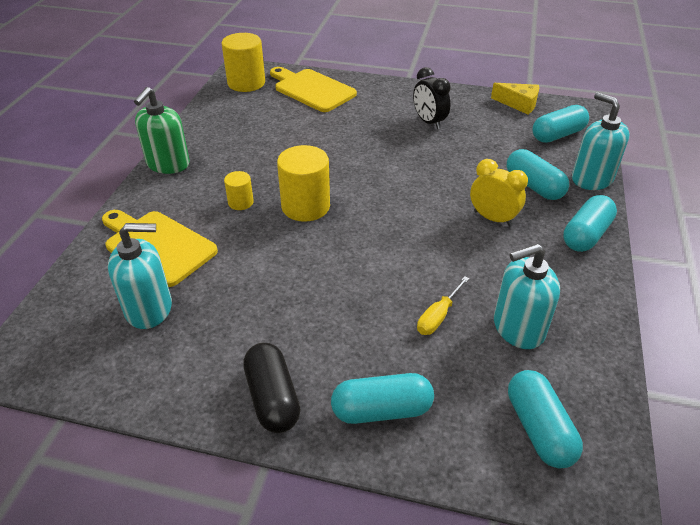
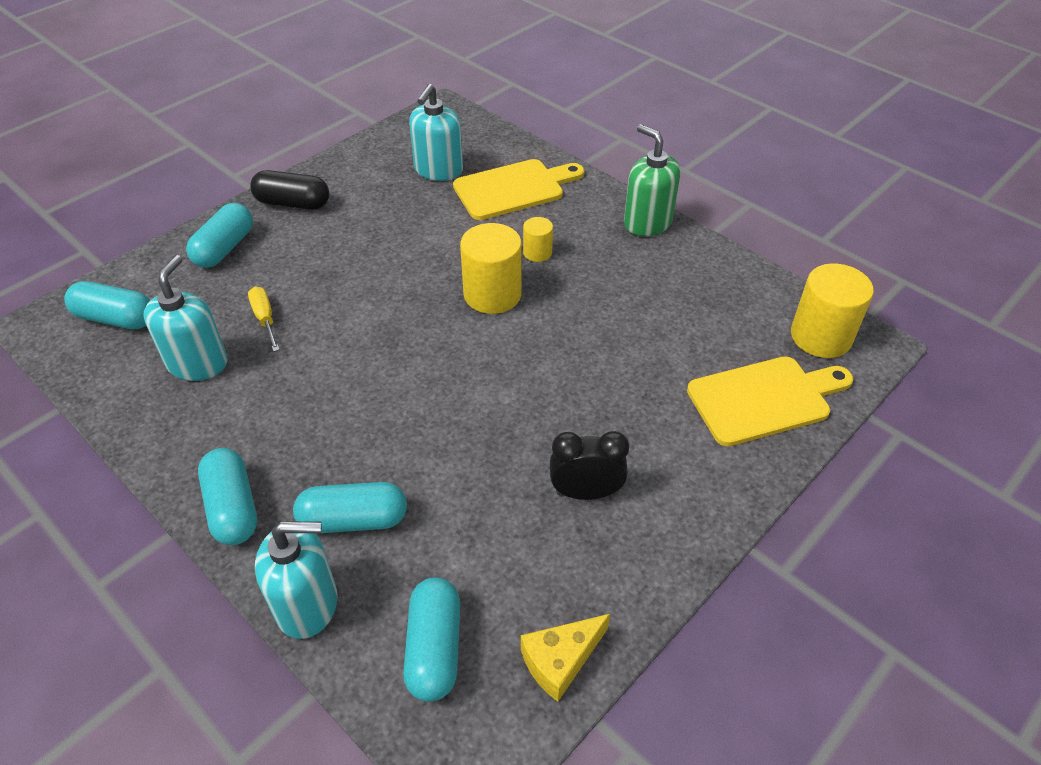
camera: 120 degrees right, 5 degrees up
yellow clock [470,159,528,227] -> none

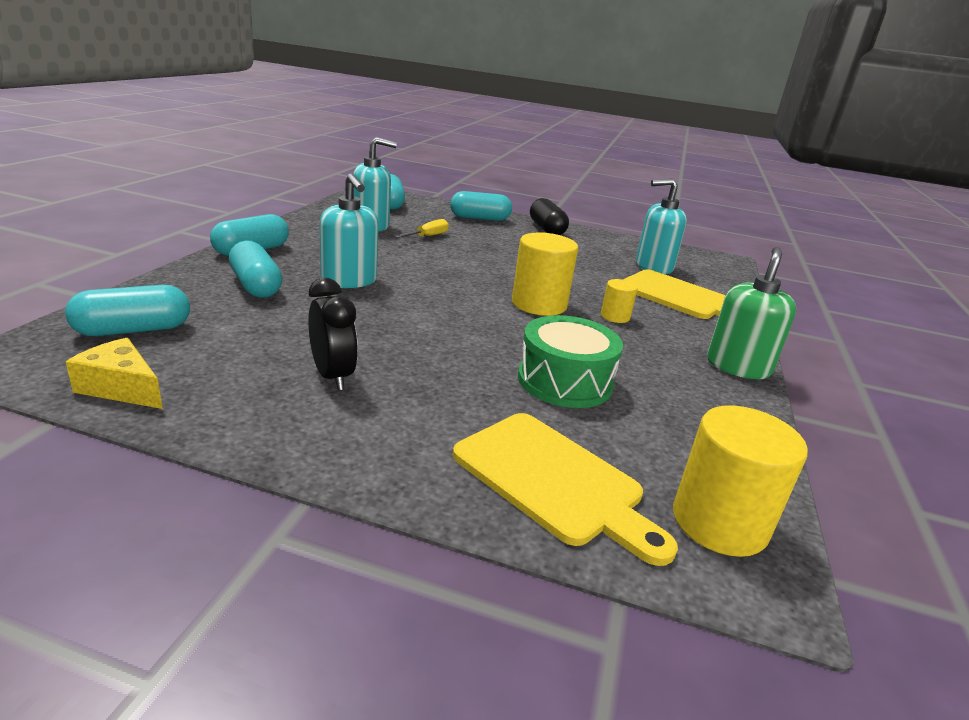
camera: 60 degrees right, 20 degrees down
turquoise soap dispenser [255,521,338,639] -> turquoise soap dispenser moved to [319,173,379,288]
none -> green drum [518,315,623,408]

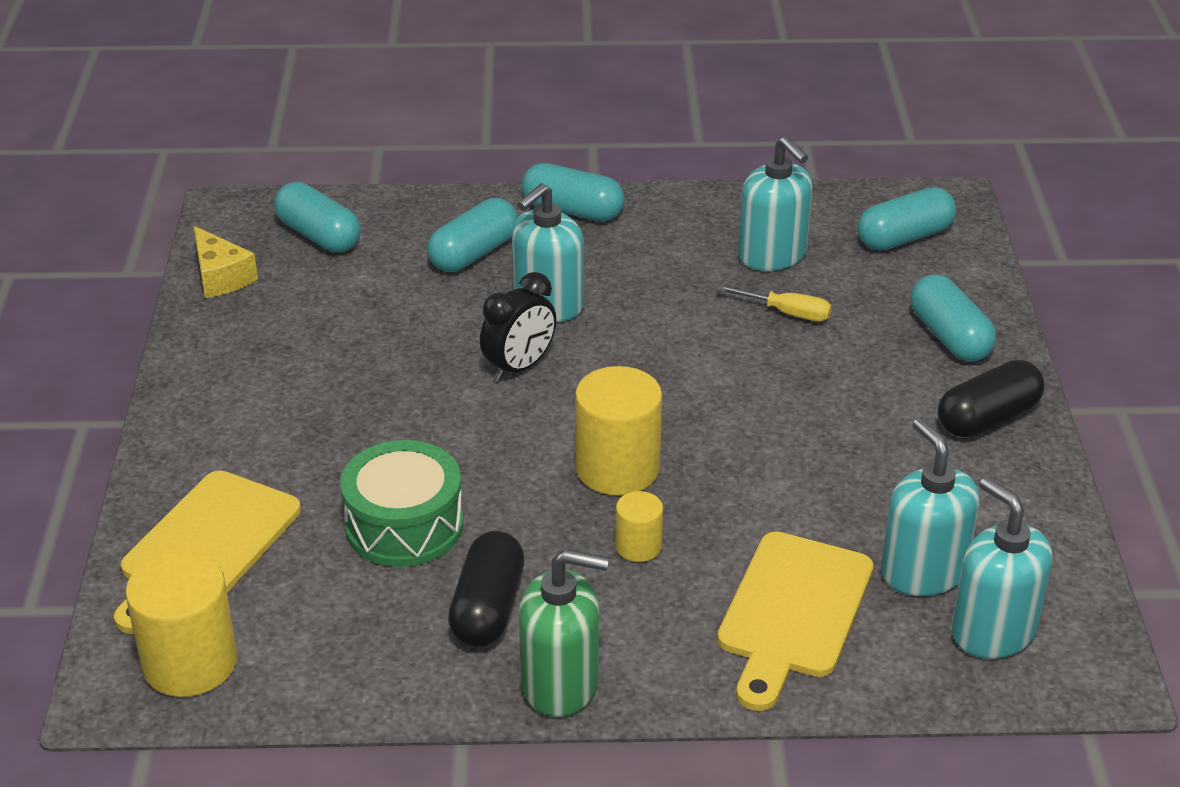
camera: 75 degrees right, 10 degrees up
yellow cheese [66,338,163,409] -> yellow cheese turned 135 degrees clockwise [194,226,258,298]
black clock [308,278,358,390] -> black clock moved to [480,272,556,381]
none -> black capsule [448,531,524,647]
none -> turquoise soap dispenser [951,477,1053,659]

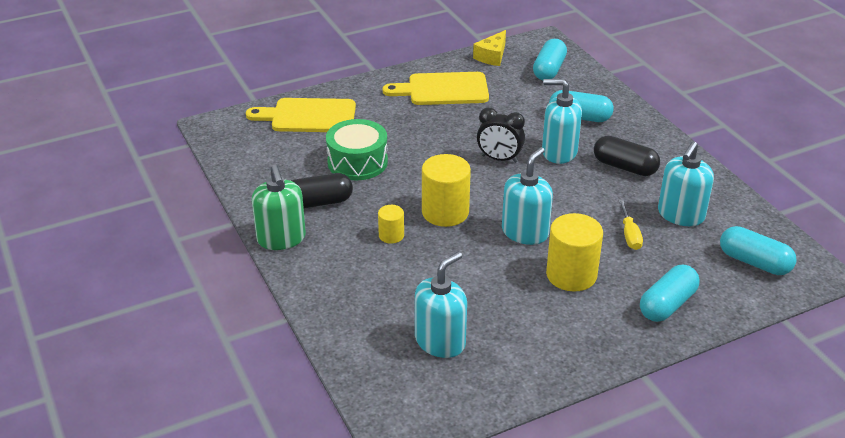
camera: 65 degrees right, 0 degrees up
yellow cylinder [125,551,237,697] -> yellow cylinder moved to [546,213,603,291]
turquoise capsule [522,163,624,221] -> none
yellow cutting board [717,532,874,711] -> yellow cutting board moved to [383,72,489,105]
black capsule [938,360,1044,437] -> black capsule moved to [594,136,660,176]
turquoise soap dispenser [951,477,1053,659] -> turquoise soap dispenser moved to [502,147,553,245]

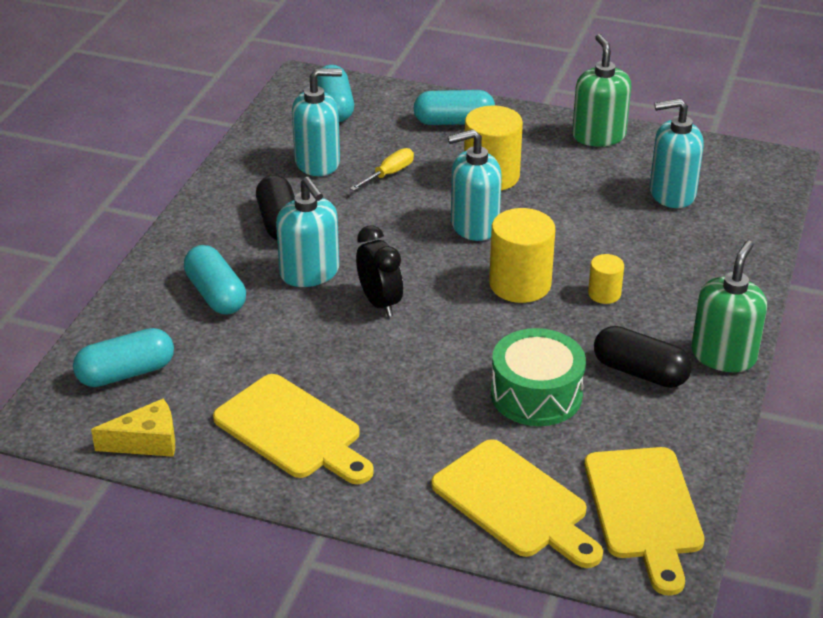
camera: 135 degrees left, 0 degrees up
none -> green soap dispenser [572,34,631,147]
none -> yellow cutting board [584,447,705,596]

